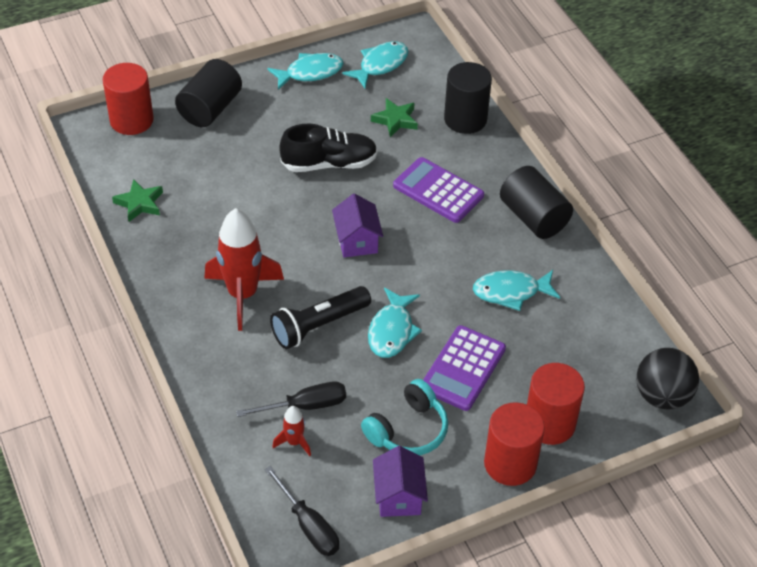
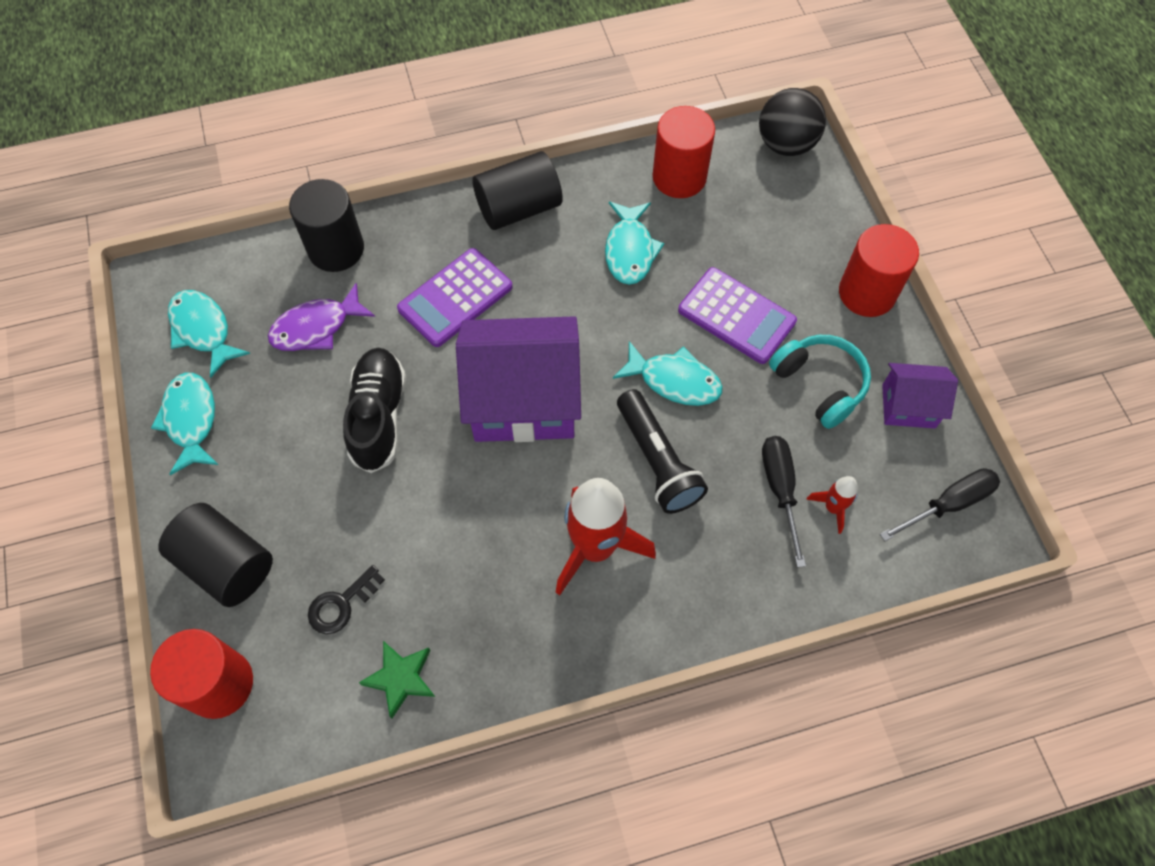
camera: 80 degrees left, 15 degrees up
purple house [332,194,383,257] -> purple house [456,316,581,442], size x1.94
green star [371,98,418,137] -> purple fish [268,283,375,351]
red cylinder [527,363,585,445] -> red cylinder moved to [653,106,715,198]
none -> black key [308,565,385,634]

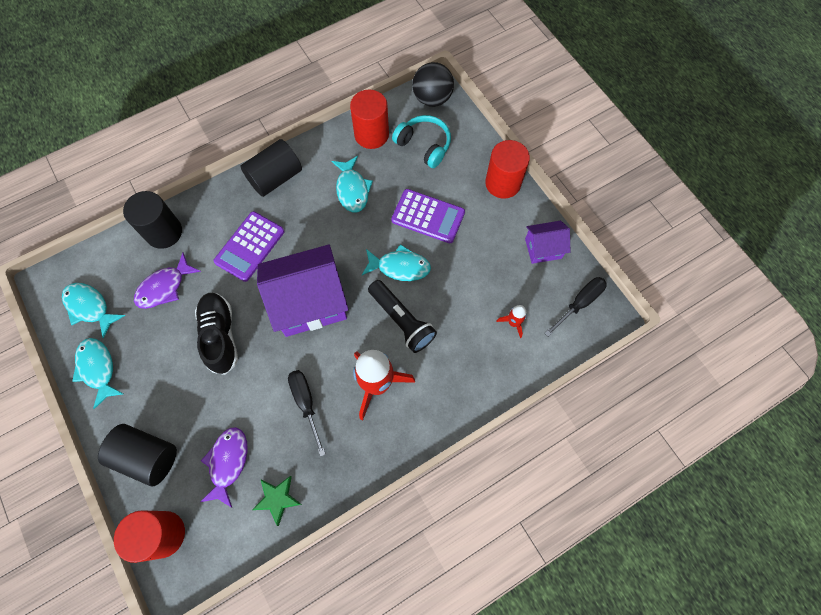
camera: 15 degrees left, 5 degrees up
black key [308,565,385,634] -> purple fish [200,427,248,508]
black screwdriver [762,436,806,567] -> black screwdriver moved to [288,370,326,457]
turquoise headphones [769,335,871,429] -> turquoise headphones moved to [392,115,451,168]

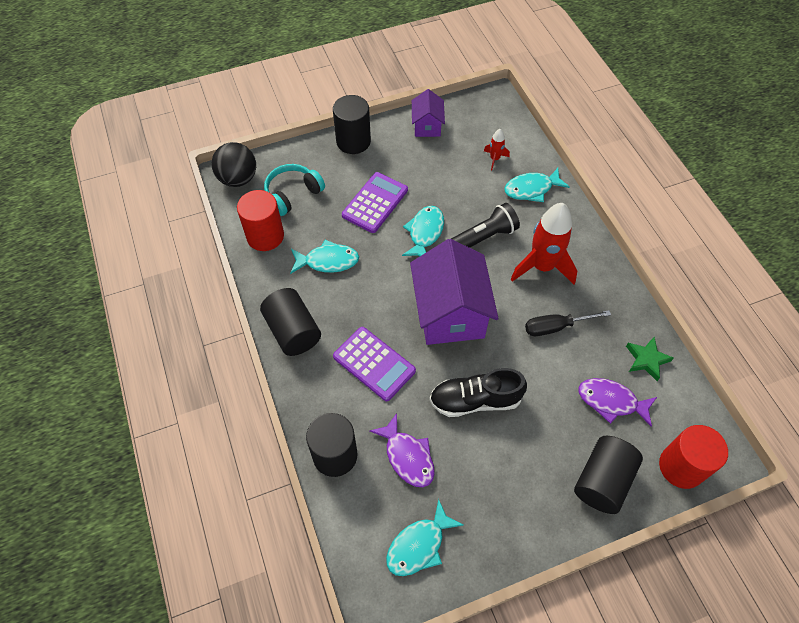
camera: 80 degrees left, 10 degrees down
turquoise fish [72,338,123,409] -> turquoise fish moved to [504,168,570,202]
red cylinder [485,140,530,199] -> black cylinder [333,95,371,154]
black screwdriver [545,277,607,337] -> none

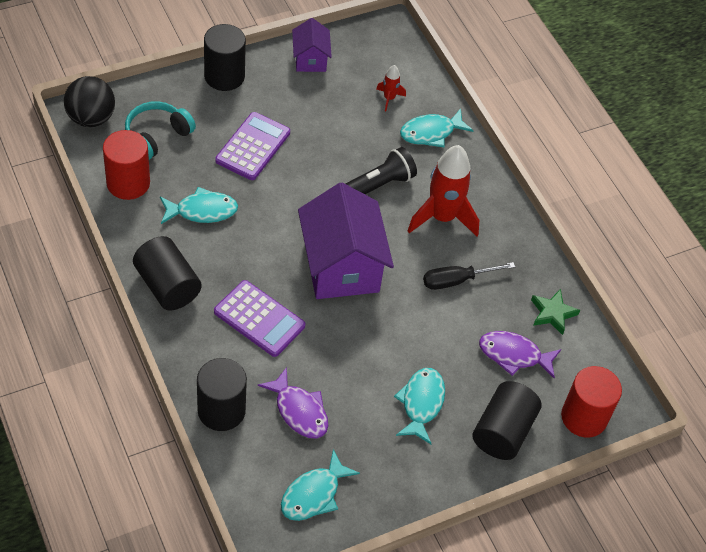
camera: 10 degrees left, 5 degrees down
turquoise fish [402,206,444,257] -> turquoise fish moved to [394,368,445,444]
black shoe [430,368,527,417] -> none

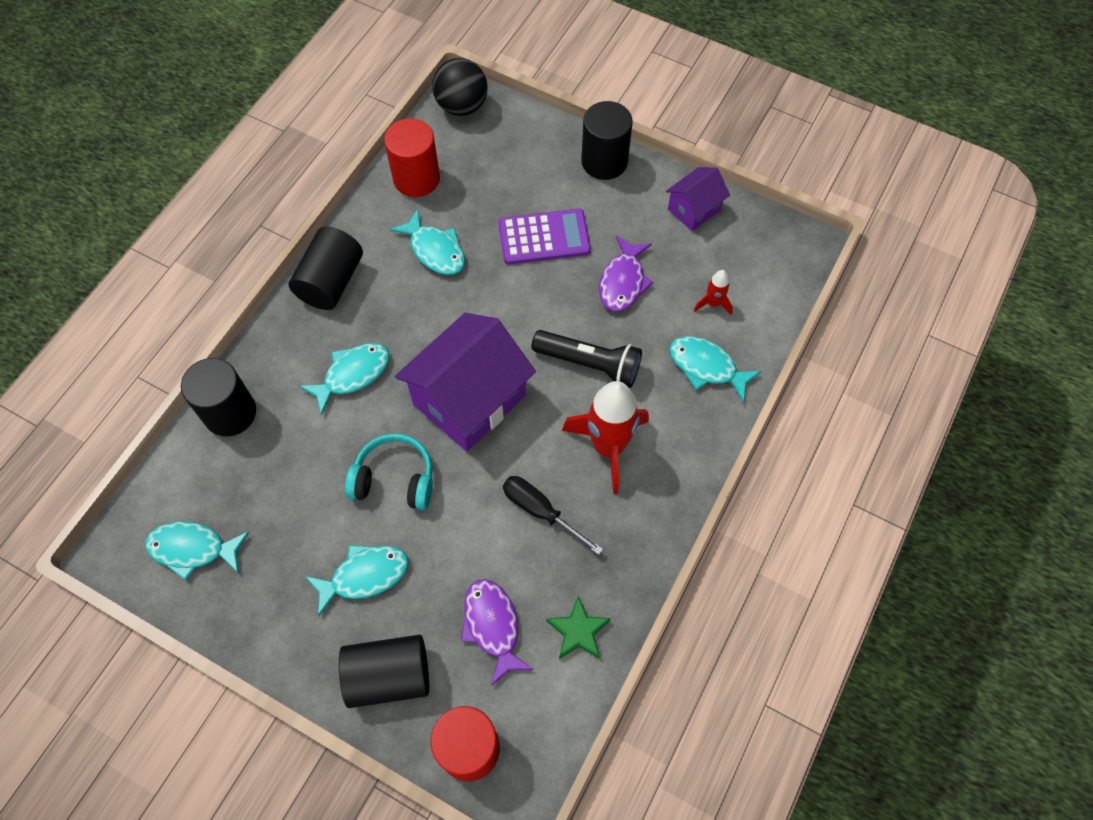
camera: 60 degrees right, 10 degrees up
turquoise headphones [125,101,196,160] -> turquoise headphones moved to [345,433,433,510]
purple calculator [214,280,306,357] -> turquoise fish [299,343,390,415]
purple fish [258,367,328,439] -> purple fish moved to [599,236,654,312]

